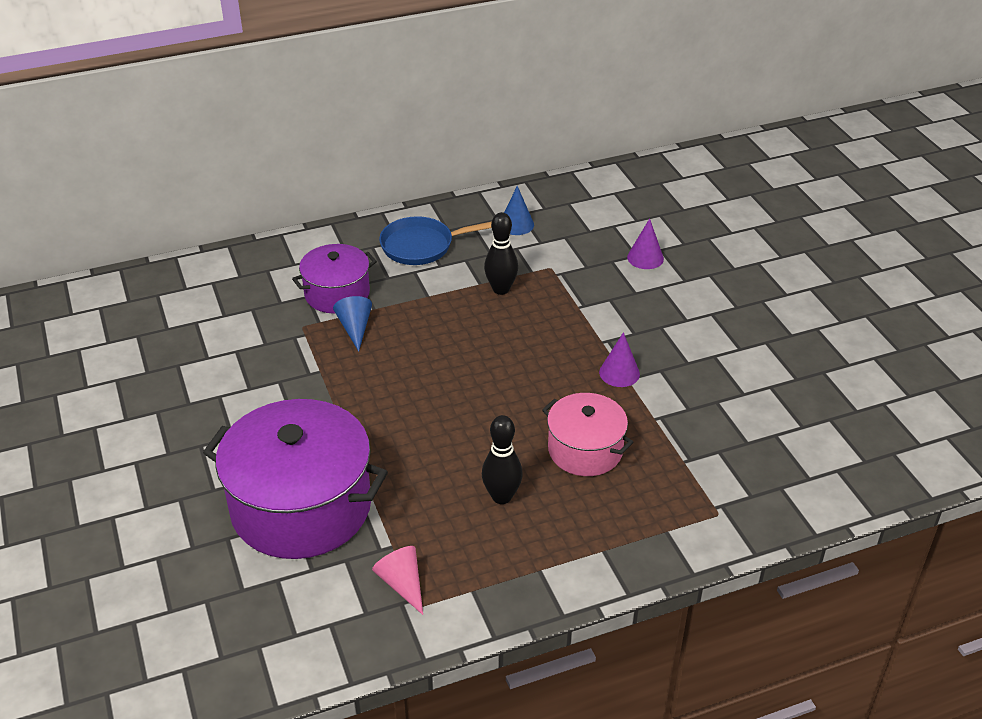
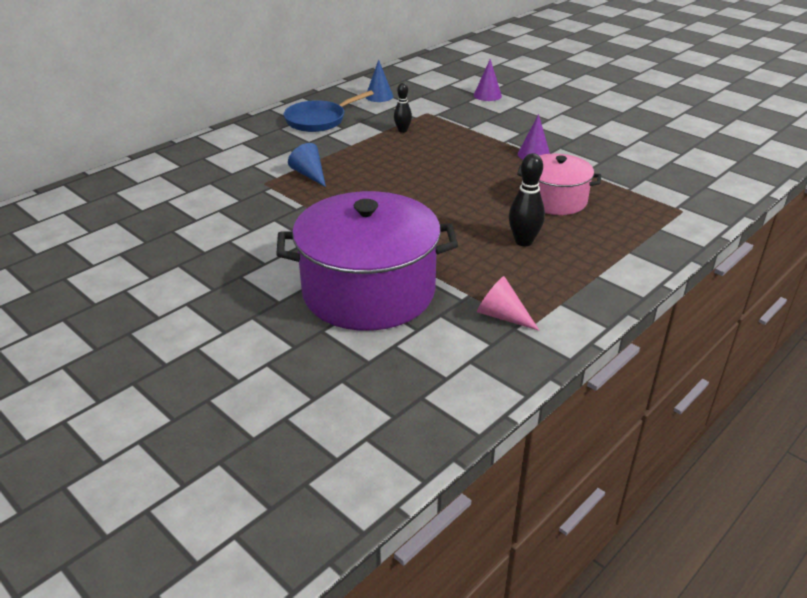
camera: 25 degrees left, 5 degrees down
purple pot [292,244,377,313] -> none
black bowling pin [484,212,518,295] -> black bowling pin [394,83,412,133], size x0.66

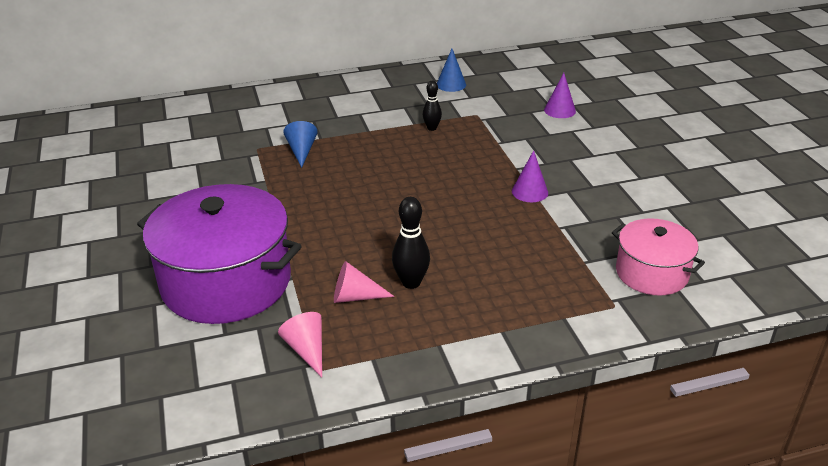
camera: 30 degrees right, 0 degrees up
blue pan [283,90,374,132] -> none
pink pot [517,154,601,215] -> pink pot moved to [612,218,705,296]
none -> pink cone [334,261,395,303]

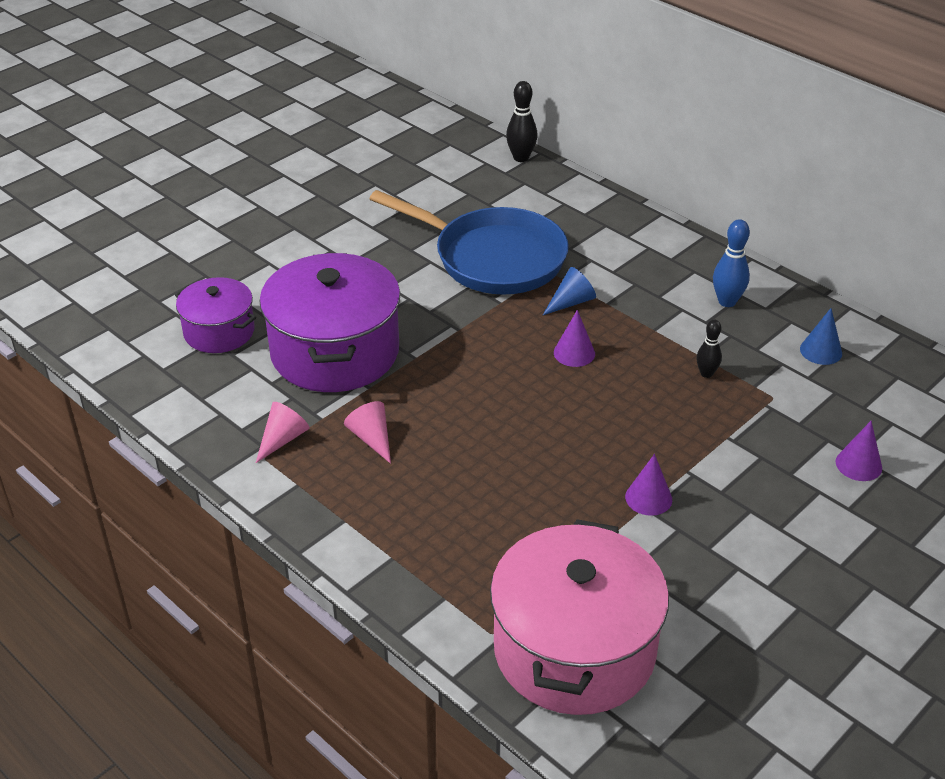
camera: 60 degrees right, 5 degrees up
black bowling pin [392,197,430,289] -> black bowling pin moved to [506,81,538,162]
pink pot [612,218,705,296] -> pink pot [490,519,669,715], size x1.79
none -> purple pot [175,277,256,353]
none -> blue pan [369,190,569,295]
none -> purple cone [554,310,595,367]
none -> blue bowling pin [713,219,750,307]

